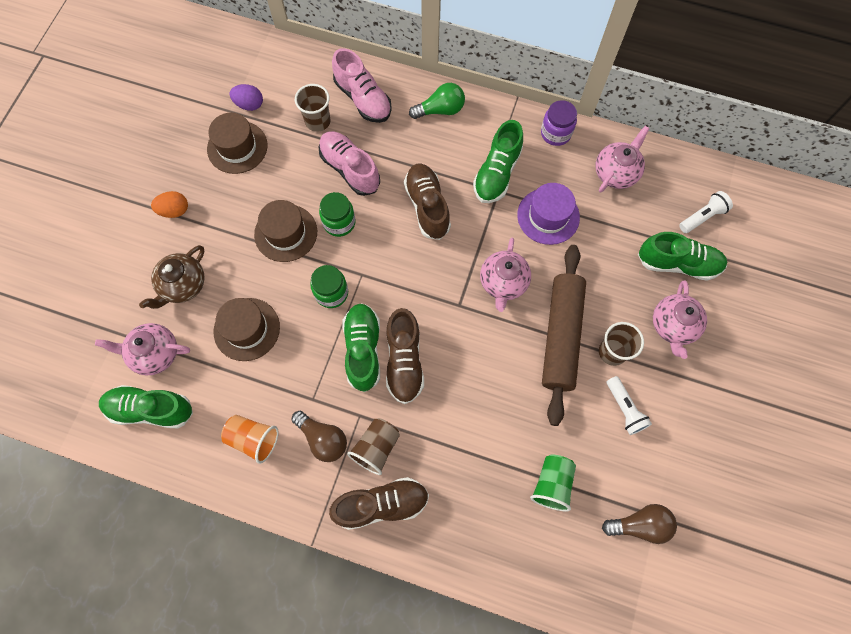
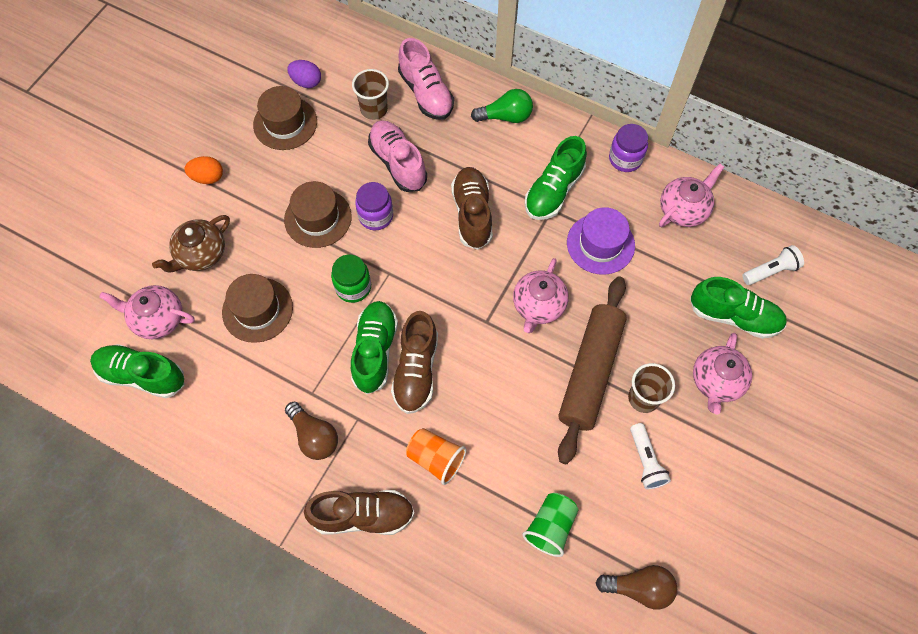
camera: 10 degrees right, 5 degrees down
orange cup [221,415,279,464] -> orange cup moved to [406,428,467,485]
green jar [319,192,355,237] -> purple jar [355,182,393,230]
brown cup [347,418,400,475] -> none

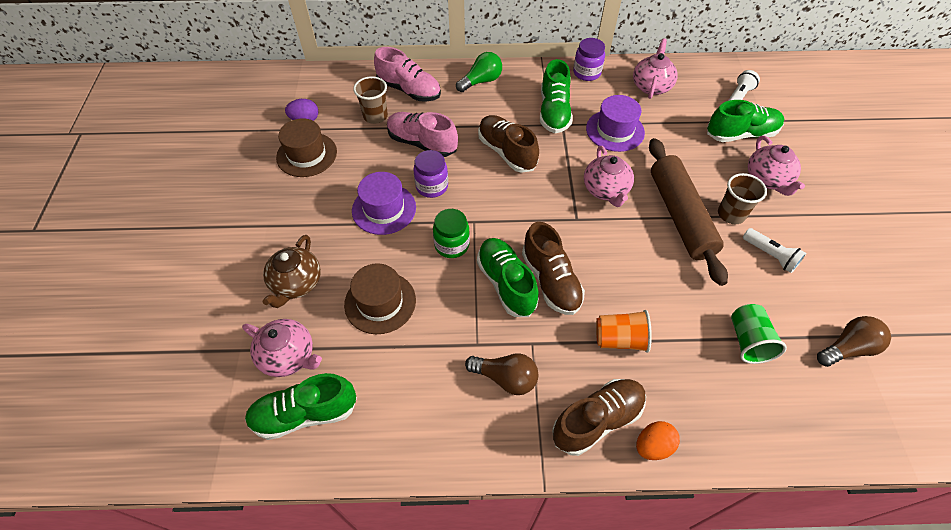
camera: 30 degrees left, 10 degrees down
pink teapot [99,285,195,339] -> pink teapot turned 135 degrees counterclockwise [242,319,322,377]
orange egg [185,156,223,184] -> orange egg moved to [636,421,680,460]
brown hat [284,181,352,248] -> purple hat [352,172,416,235]

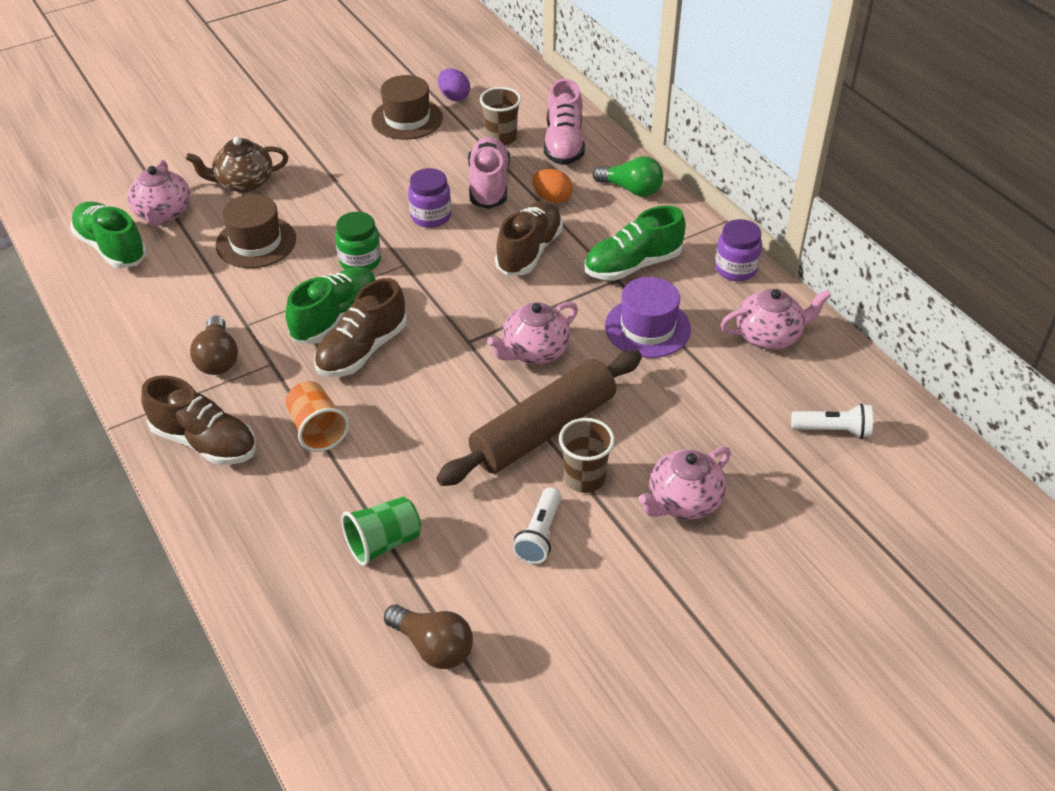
camera: 60 degrees right, 10 degrees down
purple hat [352,172,416,235] -> none
orange egg [636,421,680,460] -> orange egg moved to [532,169,573,203]
green shoe [707,100,784,142] -> none

